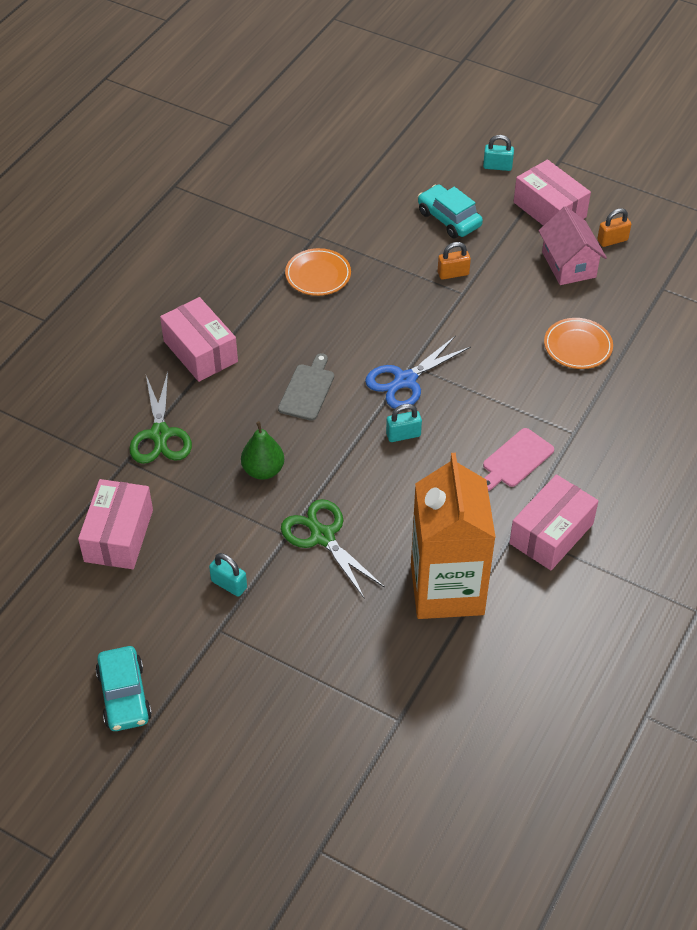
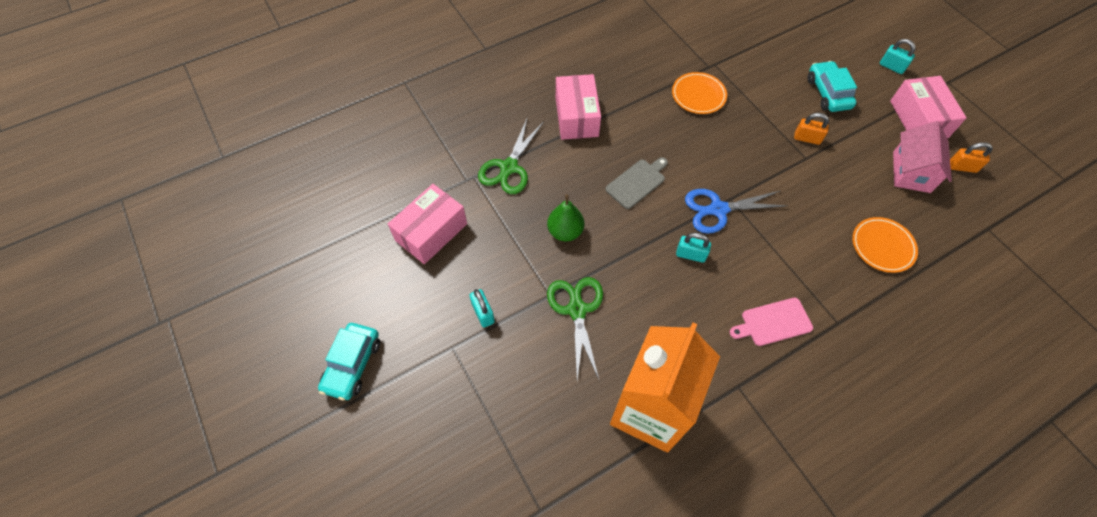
camera: 30 degrees right, 10 degrees up
pink box [509,474,599,570] -> none

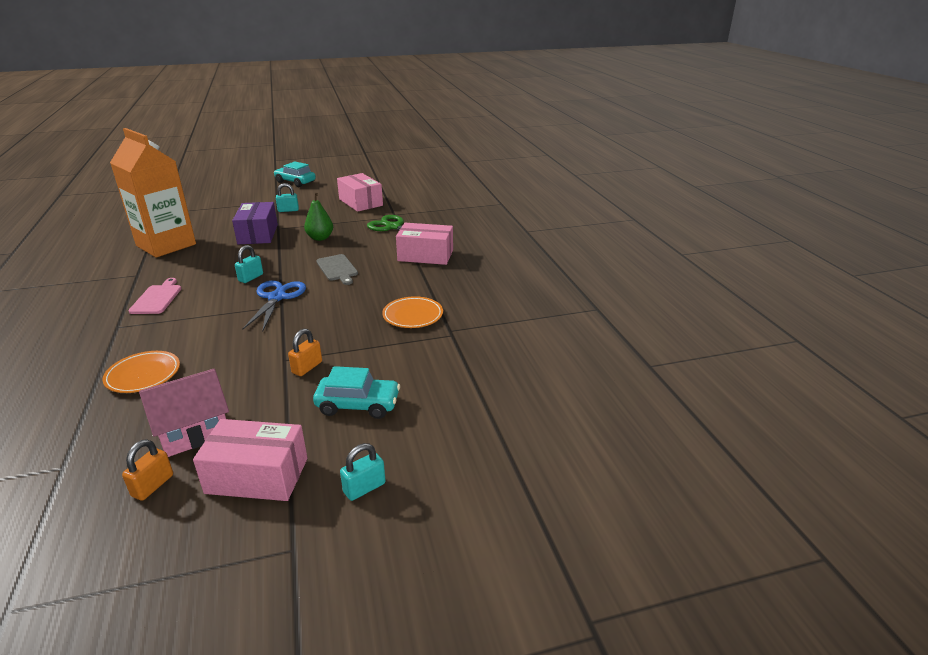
camera: 105 degrees right, 30 degrees down
green scissors [547,277,603,380] -> purple box [232,202,278,244]
pink house [893,121,952,193] -> pink house turned 60 degrees counterclockwise [139,369,229,457]

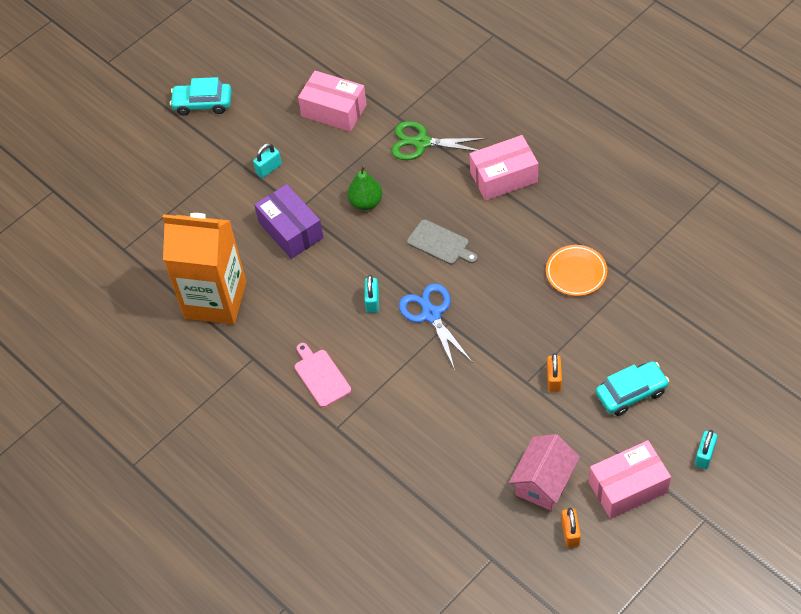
camera: 25 degrees left, 25 degrees up
orange plate [102,351,180,393] -> none

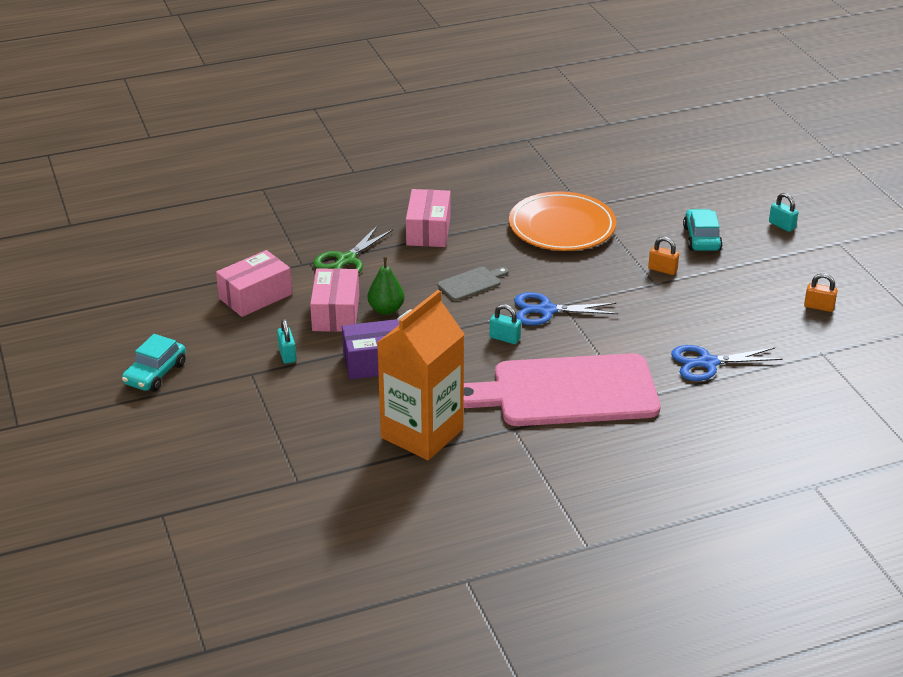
camera: 70 degrees left, 20 degrees down
pink cutting board [295,343,351,407] -> pink cutting board [464,353,660,426], size x2.49
pink house [509,434,580,511] -> none
orange plate [546,245,607,296] -> orange plate [509,192,616,251], size x1.85
pink box [589,440,671,519] -> pink box moved to [310,268,359,332]
none -> blue scissors [671,345,783,381]

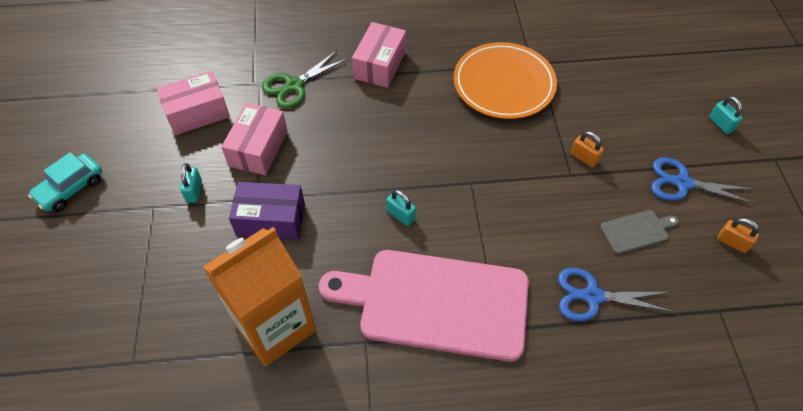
camera: 15 degrees right, 20 degrees up
green pear [368,257,404,315] -> none
grey cutting board [438,267,509,301] -> grey cutting board moved to [600,210,679,254]
blue scissors [514,292,618,325] -> blue scissors moved to [651,157,757,205]
turquoise car [683,209,723,251] -> none

